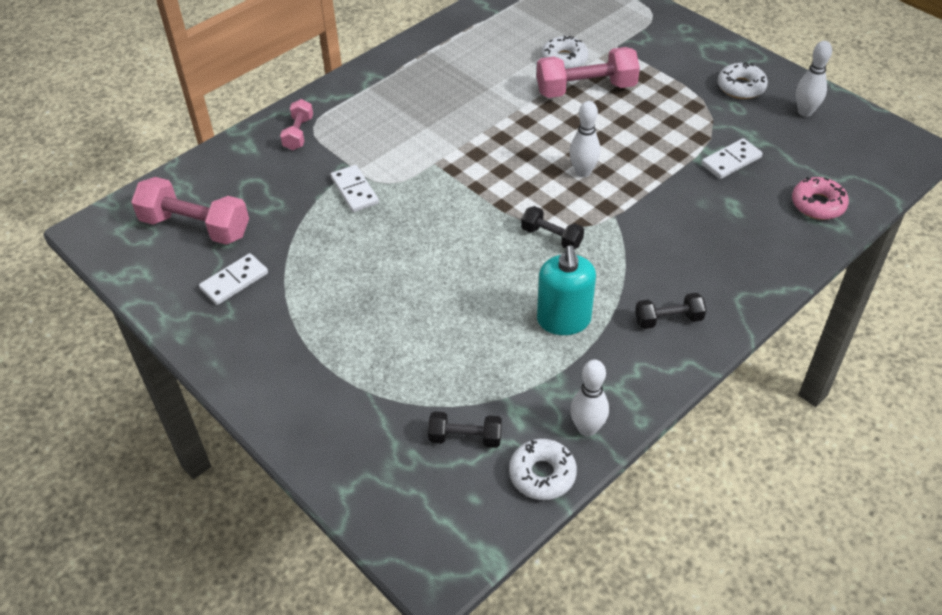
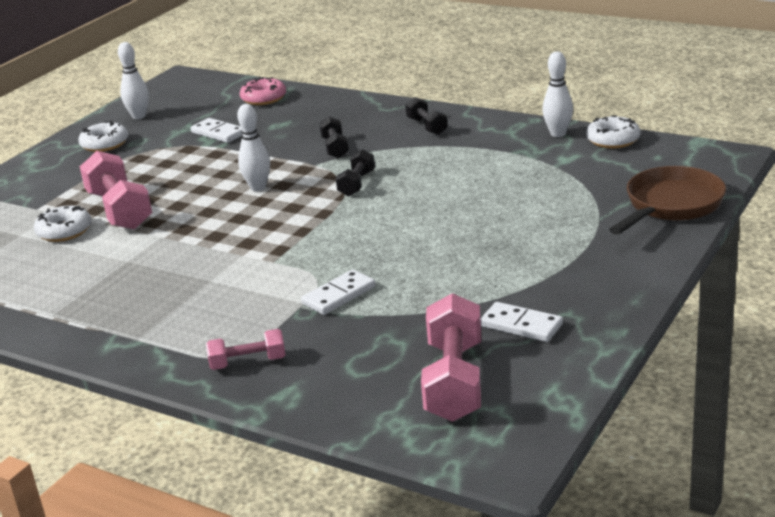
camera: 105 degrees left, 20 degrees down
black dumbbell [428,411,502,448] -> black dumbbell moved to [319,116,349,158]
turquoise soap dispenser [537,246,596,335] -> none
none -> brown pan [609,166,726,235]

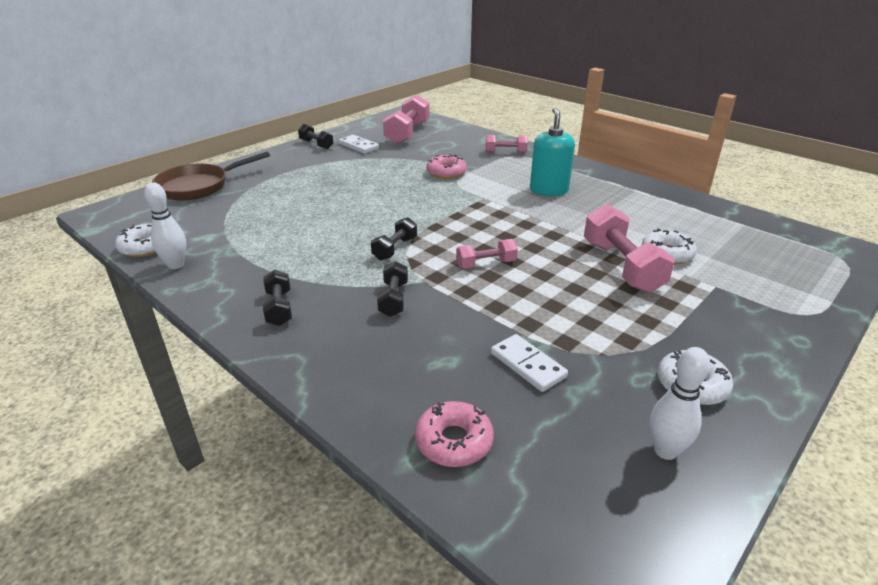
camera: 170 degrees left, 5 degrees up
white bowling pin [237,104,270,191] -> pink dumbbell [456,239,518,269]
white domino [301,269,376,315] -> pink donut [426,154,467,179]
none -> black dumbbell [298,124,333,149]
none -> turquoise soap dispenser [530,108,575,196]

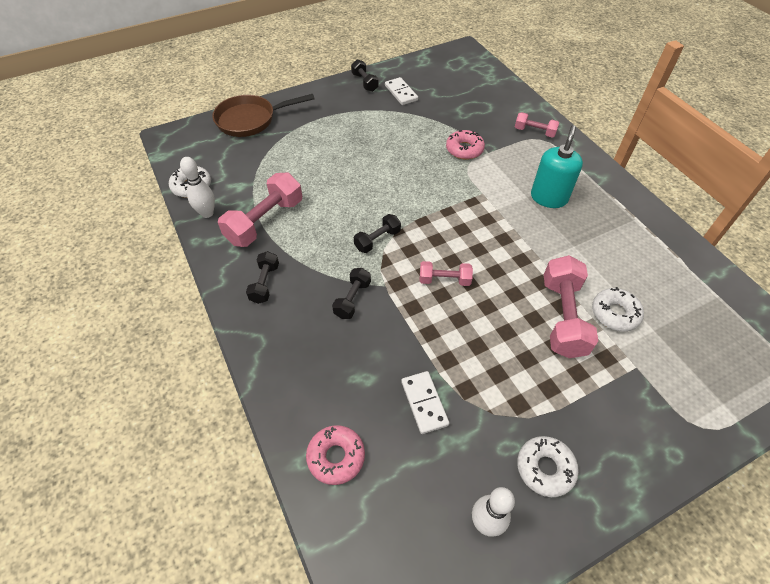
camera: 20 degrees right, 20 degrees up
pink dumbbell [383,95,430,144] -> pink dumbbell moved to [218,173,302,247]

